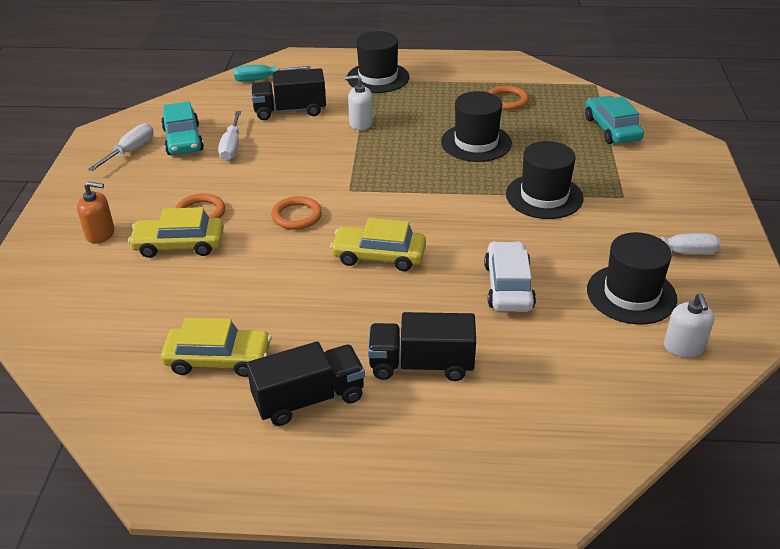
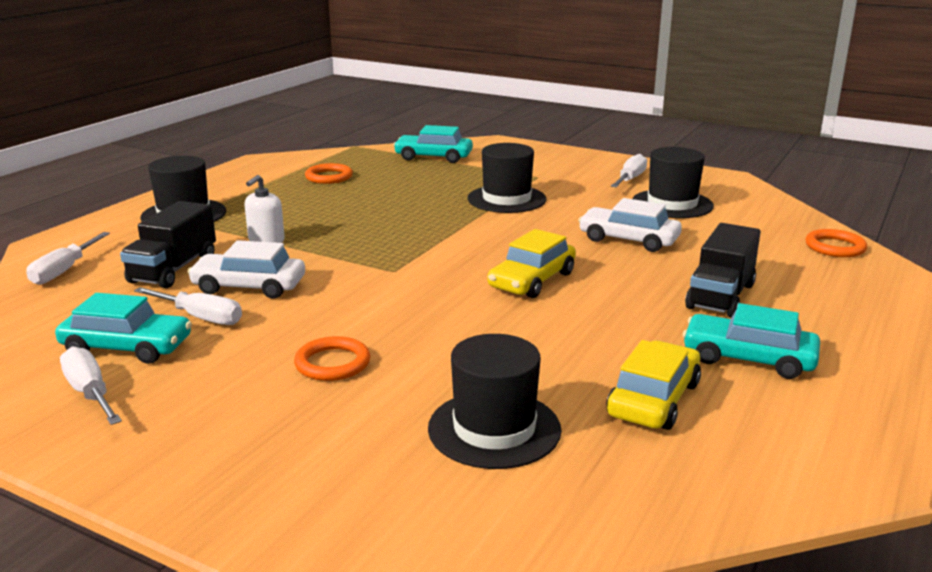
camera: 65 degrees left, 15 degrees down
orange soap dispenser [77,181,115,244] -> none
yellow car [128,207,224,258] -> none
turquoise screwdriver [234,65,311,82] -> white screwdriver [26,232,110,285]
black truck [246,341,365,426] -> turquoise car [683,303,820,379]
orange ring [271,196,322,230] -> orange ring moved to [805,229,867,257]
black hat [441,91,512,162] -> black hat moved to [428,334,562,469]
white soap dispenser [664,293,714,357] -> none
none -> white car [188,240,305,299]

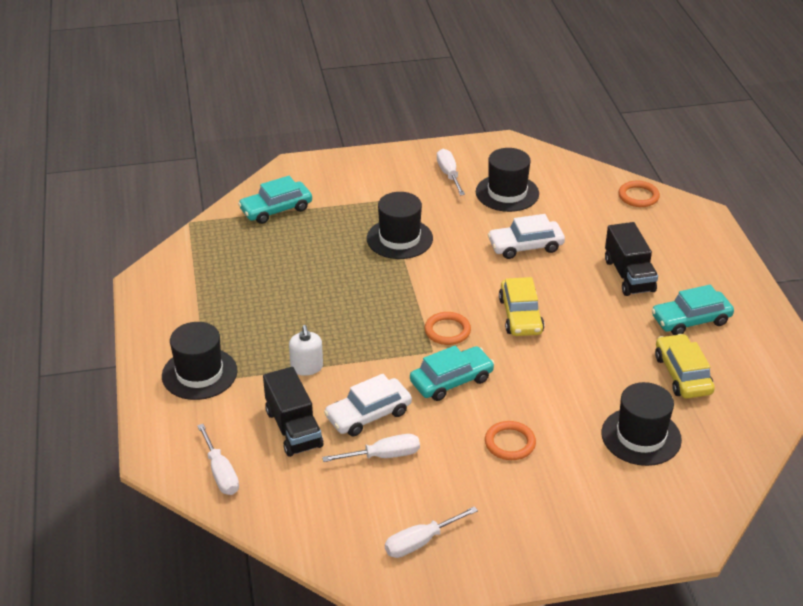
camera: 40 degrees left, 15 degrees up
turquoise car [55,293,192,364] -> turquoise car moved to [410,346,495,401]
white screwdriver [60,347,122,425] -> white screwdriver turned 45 degrees counterclockwise [385,506,478,558]
orange ring [305,163,353,184] -> orange ring moved to [425,312,471,345]

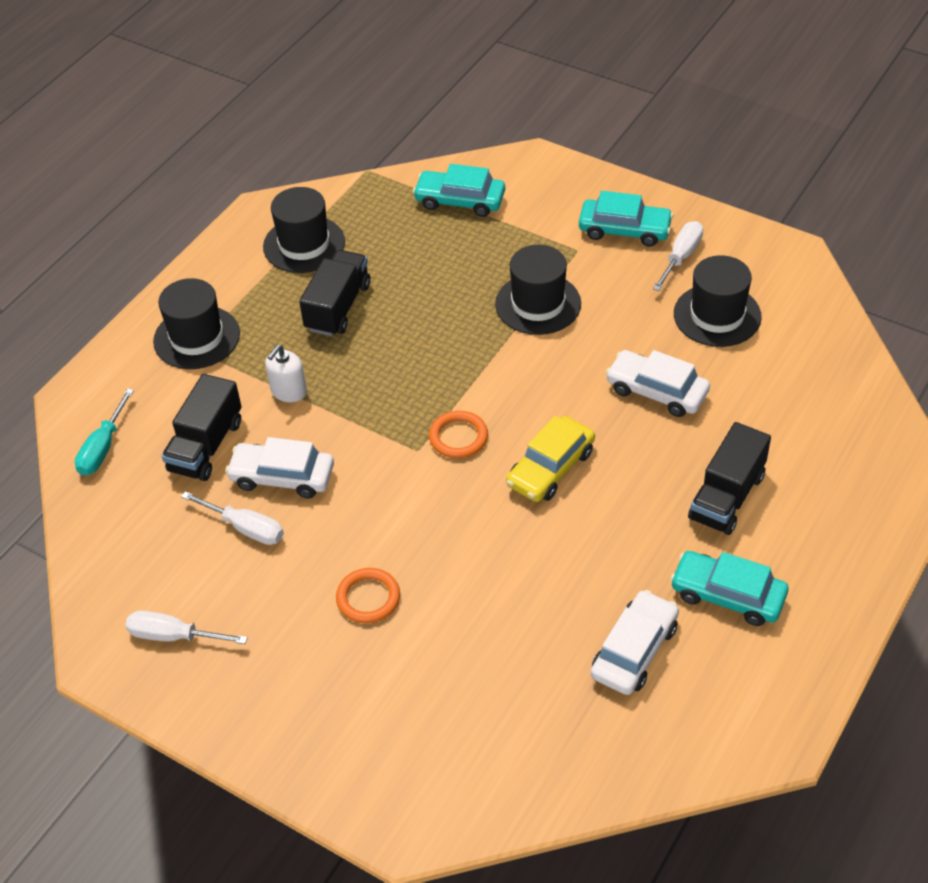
camera: 45 degrees right, 10 degrees up
white screwdriver [197,424,239,495] -> turquoise screwdriver [75,388,134,476]
turquoise car [410,346,495,401] -> turquoise car moved to [579,191,673,247]
black hat [601,382,682,466] -> black hat moved to [263,187,345,273]
orange ring [618,181,660,207] -> none
yellow car [655,334,715,399] -> white car [591,590,679,695]
none -> black truck [299,250,370,336]

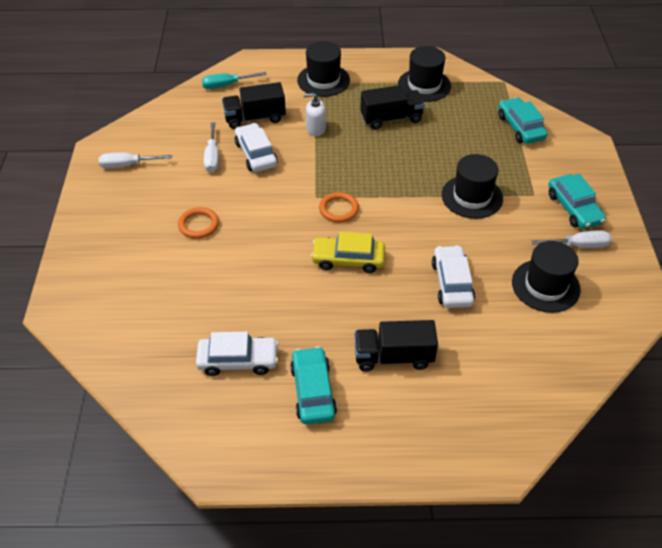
camera: 55 degrees right, 0 degrees up
white screwdriver [125,611,248,644] -> white screwdriver turned 75 degrees counterclockwise [99,152,172,168]

